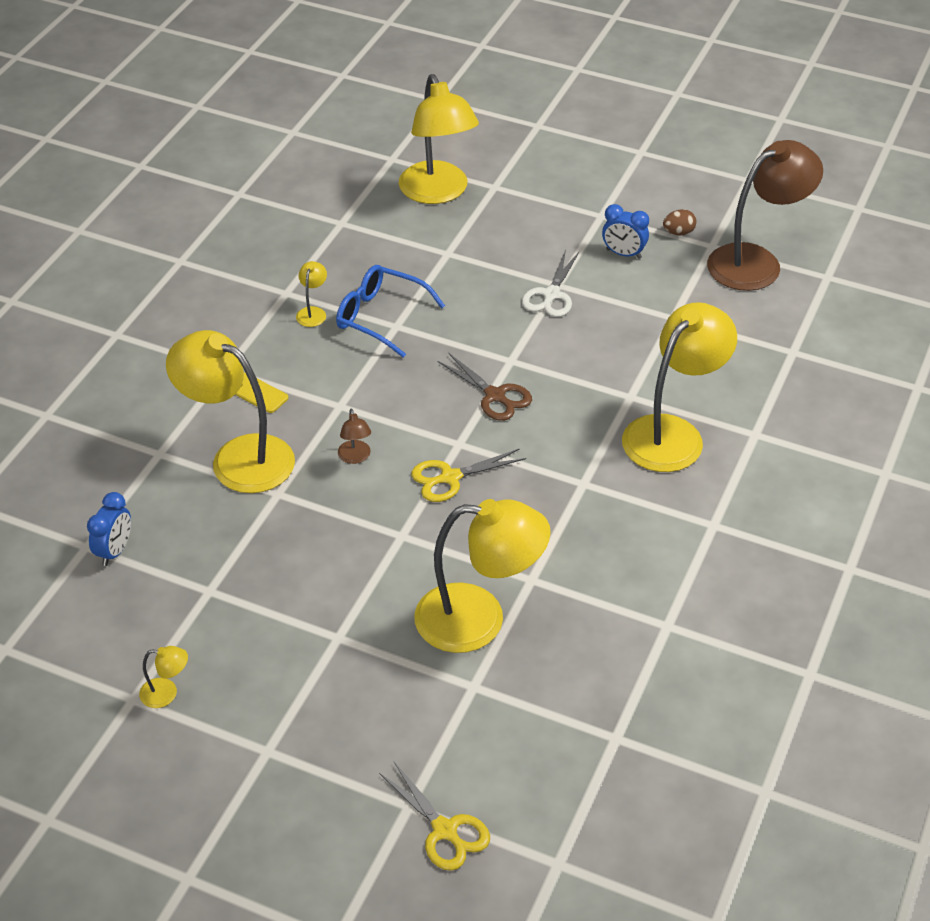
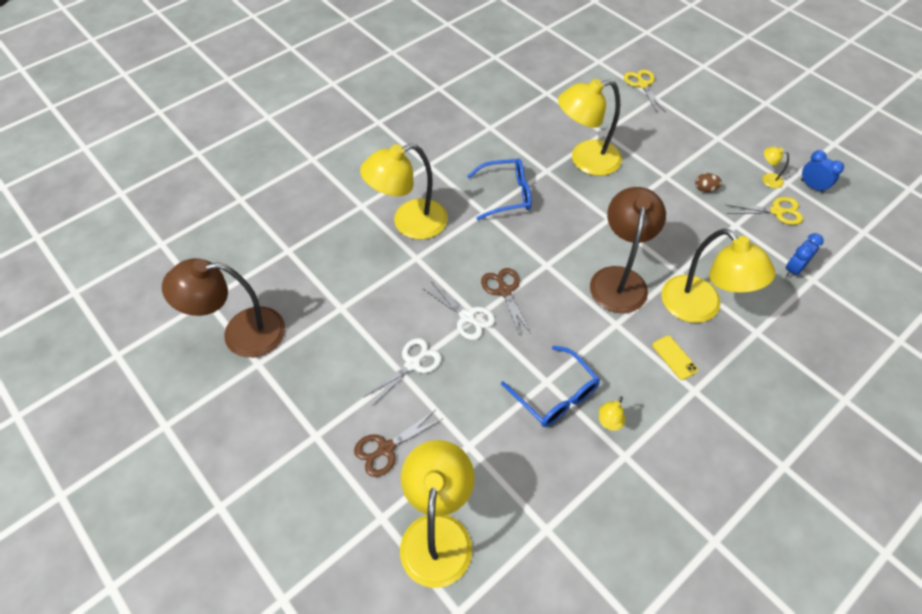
camera: 155 degrees left, 10 degrees up
brown lamp [338,409,371,464] -> brown lamp [590,187,666,313], size x2.47
yellow scissors [411,448,526,502] -> yellow scissors moved to [727,197,803,225]
yellow lamp [414,499,551,653] -> yellow lamp turned 45 degrees counterclockwise [558,79,622,176]
blue clock [602,204,649,259] -> blue clock moved to [801,150,844,194]
brown egg [663,209,697,236] -> brown egg moved to [695,173,722,192]
none -> brown scissors [354,410,442,477]
none -> white scissors [422,281,495,340]
none -> blue glasses [467,159,531,220]

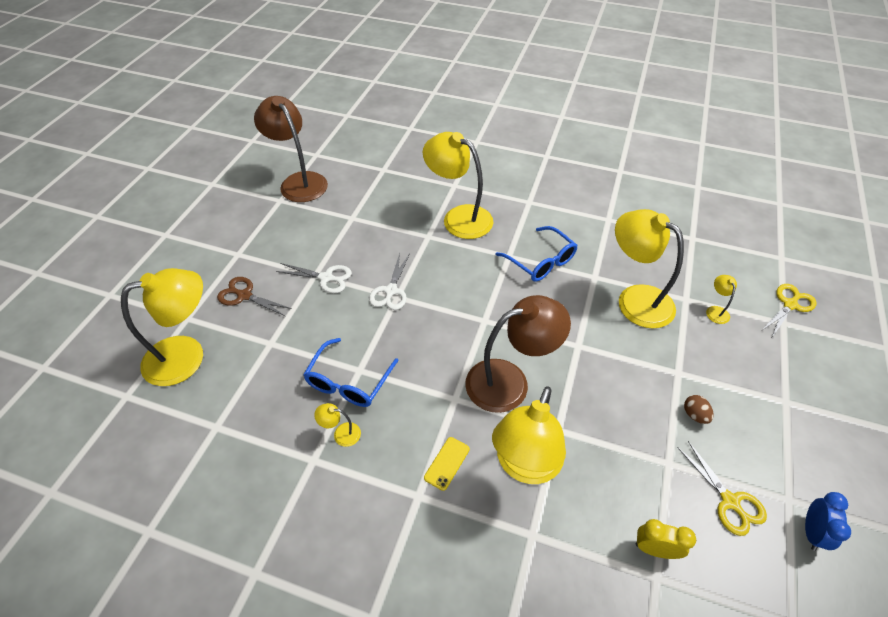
camera: 60 degrees right, 5 degrees down
brown scissors [481,268,531,335] -> none
yellow lamp [762,147,789,188] -> yellow lamp moved to [706,275,737,324]
blue clock [786,233,823,278] -> yellow clock [636,519,696,559]

